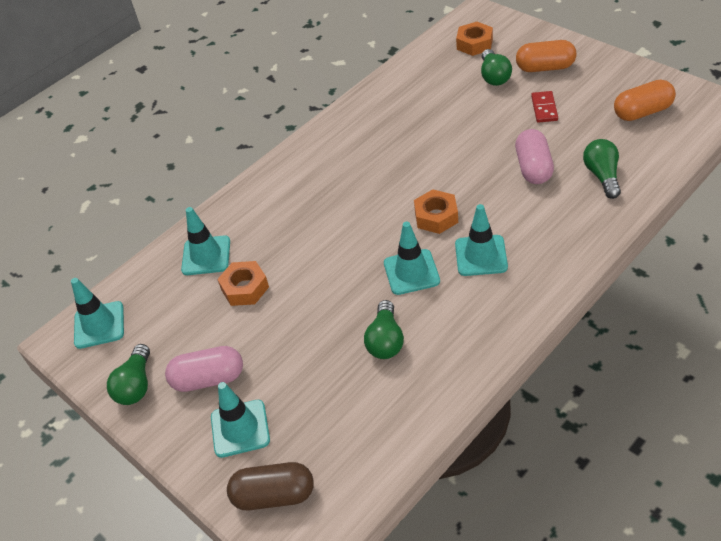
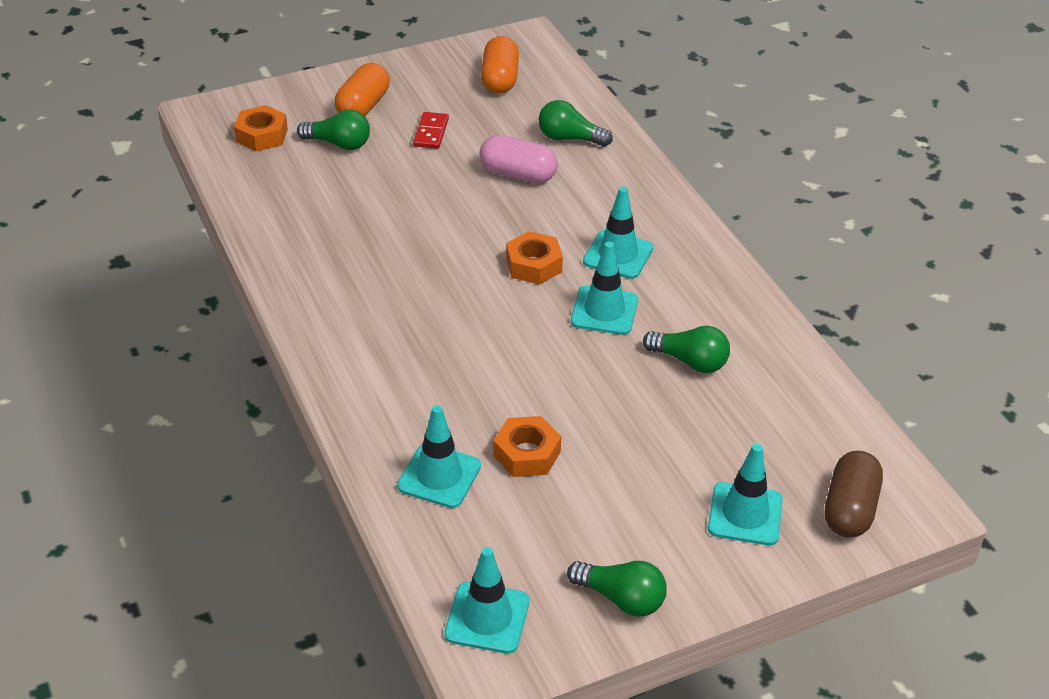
camera: 75 degrees left, 5 degrees down
pink capsule [165,346,243,392] -> none
red domino [531,91,558,123] -> red domino turned 75 degrees clockwise [413,112,449,149]

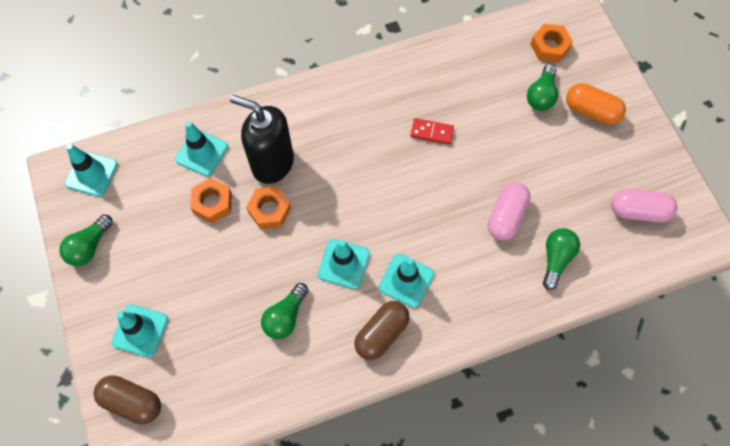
camera: 95 degrees right, 25 degrees up
red domino [413,112,449,149] -> red domino moved to [411,118,454,145]
orange capsule [481,36,519,94] -> pink capsule [611,189,677,222]
orange nut [506,231,563,285] -> orange nut moved to [246,186,291,229]
none -> black soap dispenser [230,95,294,184]
none -> brown capsule [354,301,410,360]

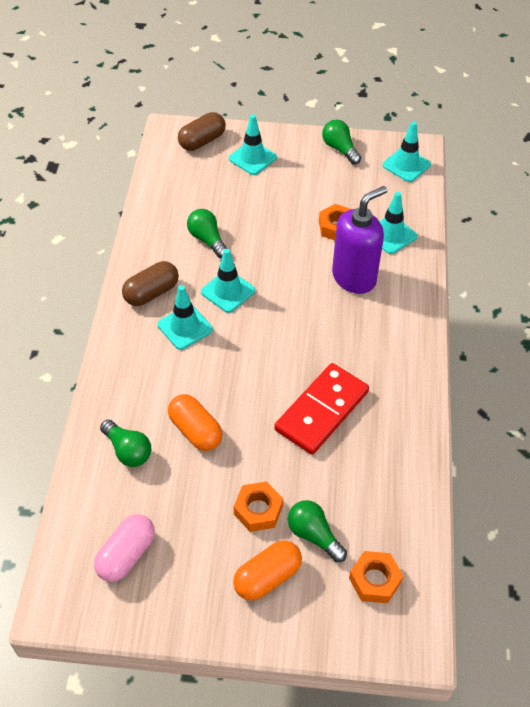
camera: 115 degrees right, 15 degrees down
black soap dispenser [230,95,294,184] -> purple soap dispenser [332,186,387,294]
orange nut [246,186,291,229] -> orange nut moved to [234,481,283,532]
brown capsule [354,301,410,360] -> brown capsule turned 75 degrees clockwise [122,261,179,306]
red domino [411,118,454,145] -> red domino [274,363,369,455], size x2.12
pink capsule [488,182,531,241] -> orange capsule [168,394,223,451]

